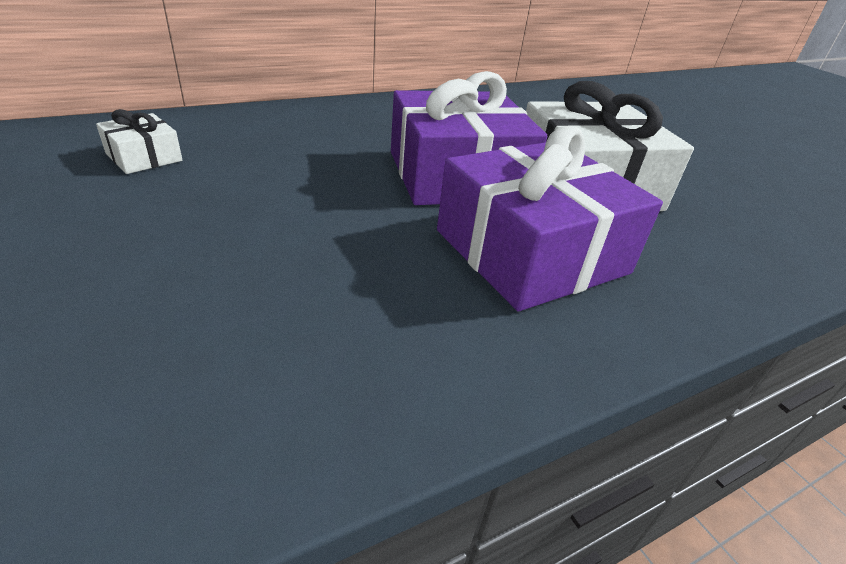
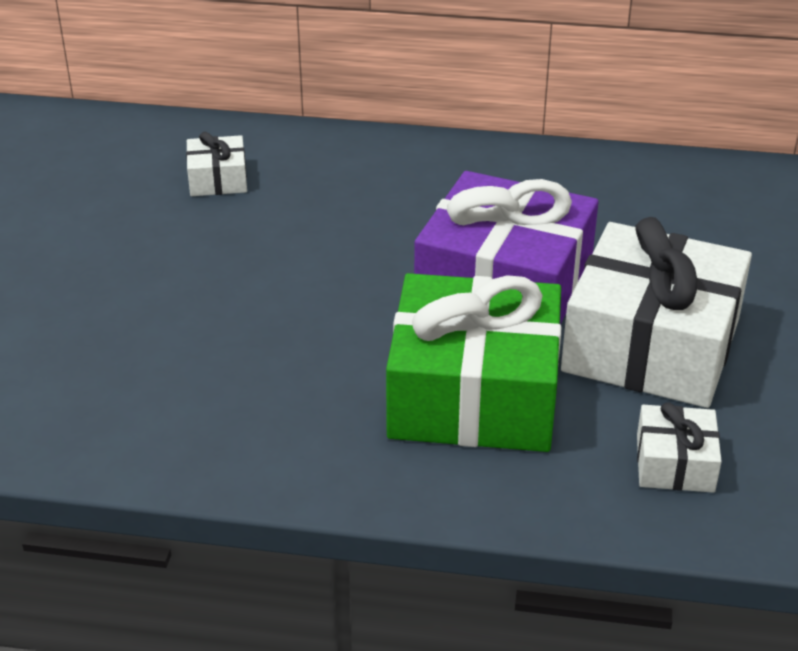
camera: 40 degrees right, 0 degrees up
purple gift [437,126,663,311] -> green gift [386,273,561,452]
none -> white gift [637,402,722,493]

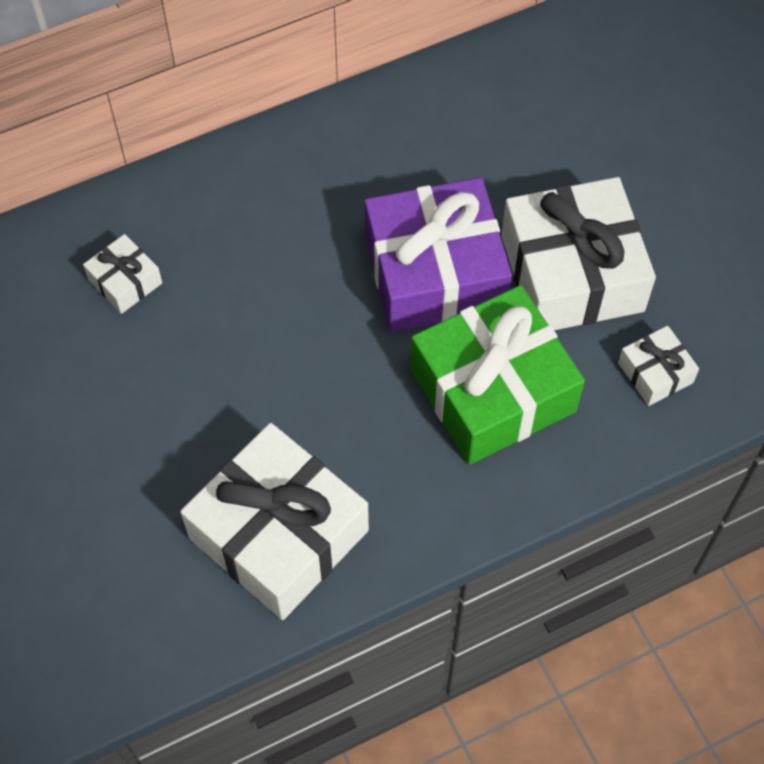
camera: 35 degrees left, 25 degrees up
none -> white gift [180,423,369,620]

